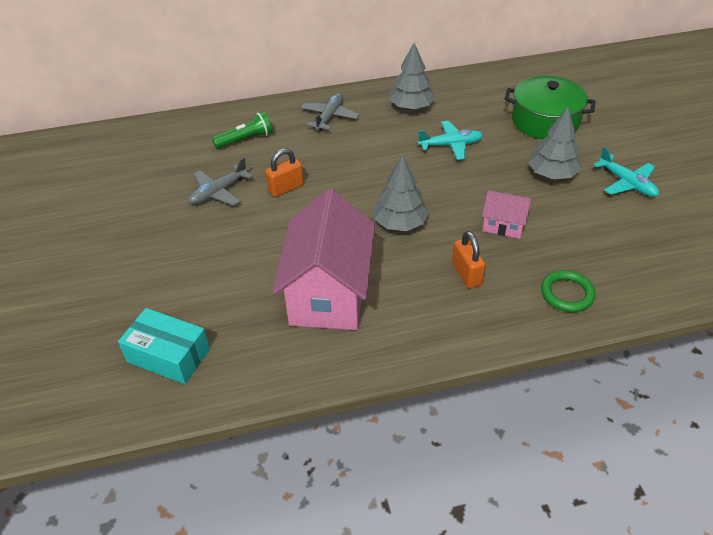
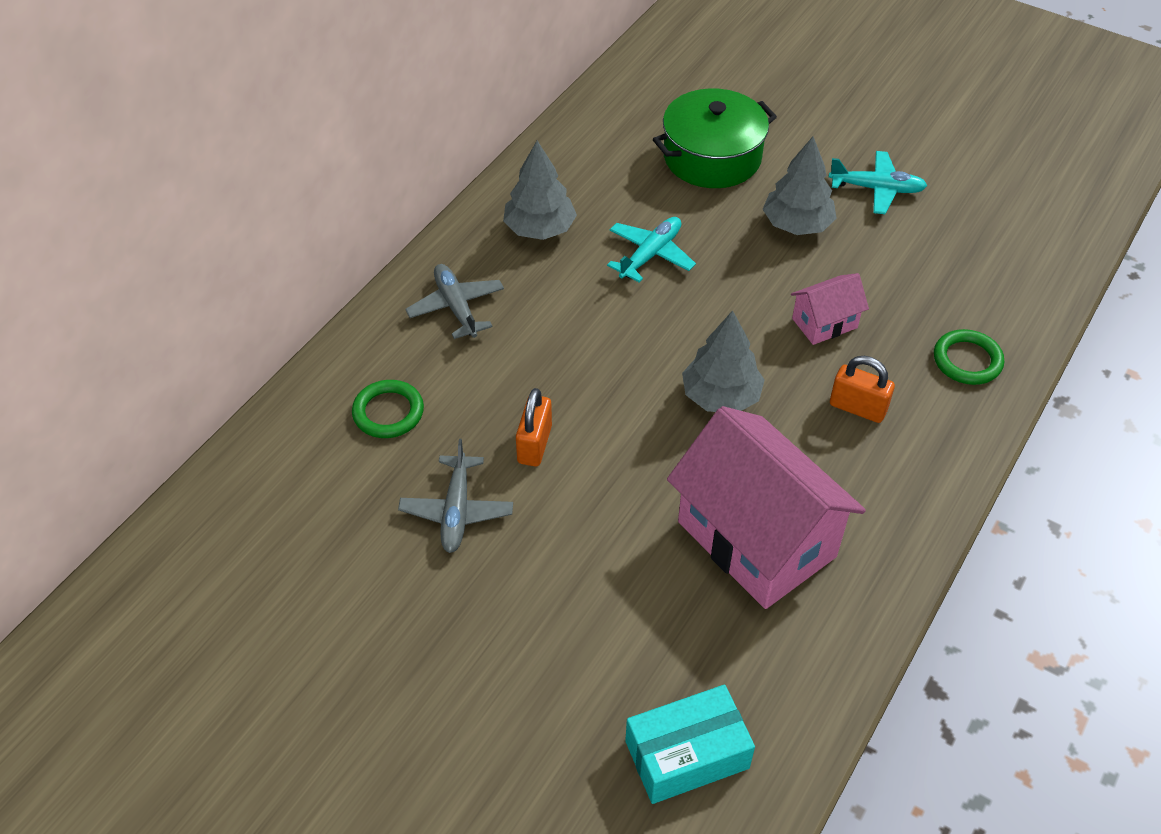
camera: 45 degrees left, 5 degrees up
green flashlight [212,111,273,149] -> green ring [352,380,424,438]

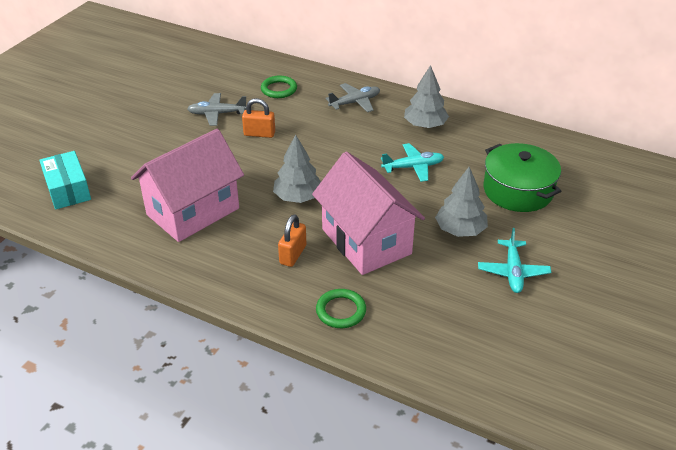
camera: 85 degrees right, 10 degrees down
turquoise plane [607,217,696,282] -> turquoise plane turned 45 degrees counterclockwise [381,143,444,182]
pink house [791,273,869,345] -> pink house [312,152,425,275], size x2.16

